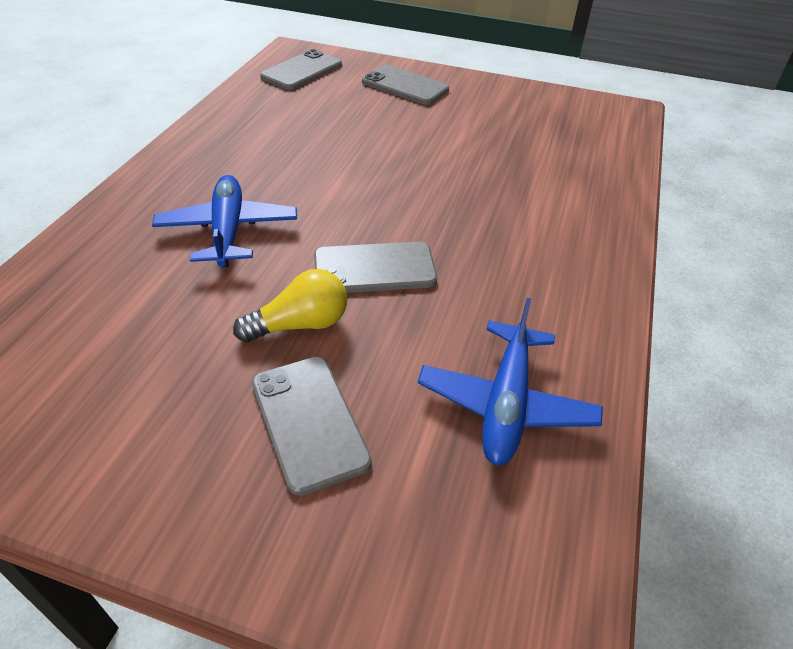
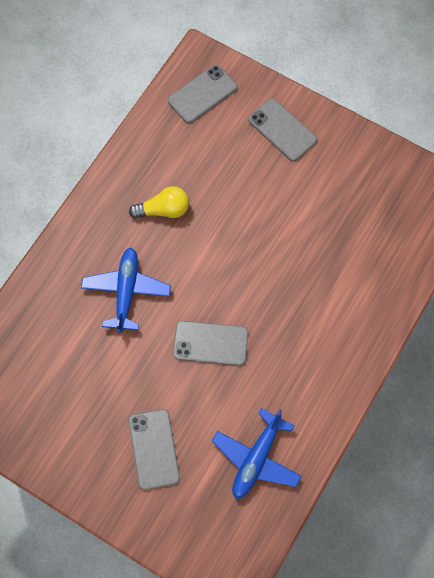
camera: 15 degrees right, 25 degrees up
yellow light bulb [233,269,347,343] -> yellow light bulb moved to [129,186,189,219]

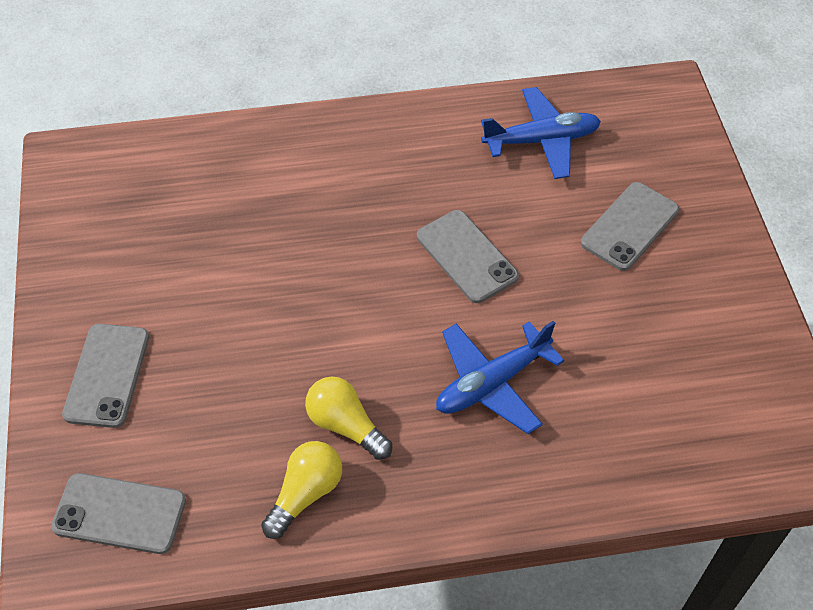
camera: 130 degrees left, 15 degrees down
none -> yellow light bulb [261,441,342,539]

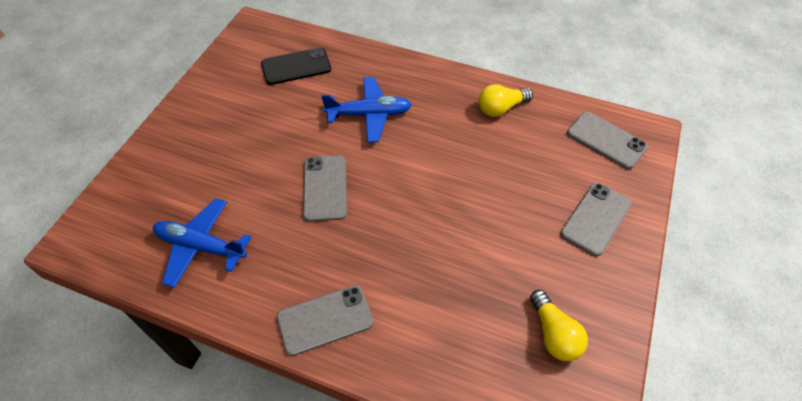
camera: 150 degrees left, 0 degrees up
yellow light bulb [305,377,392,460] -> yellow light bulb moved to [530,290,588,361]
grey phone [581,182,679,271] -> grey phone moved to [277,285,374,356]
none -> black phone [261,47,331,85]

